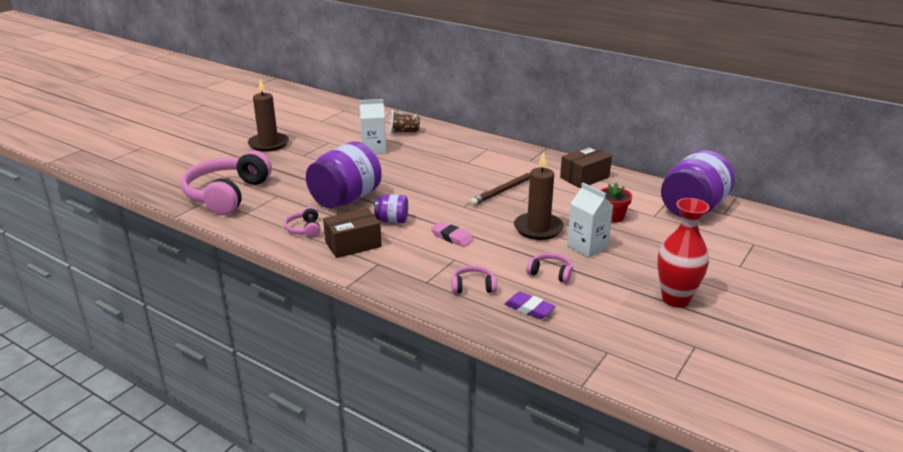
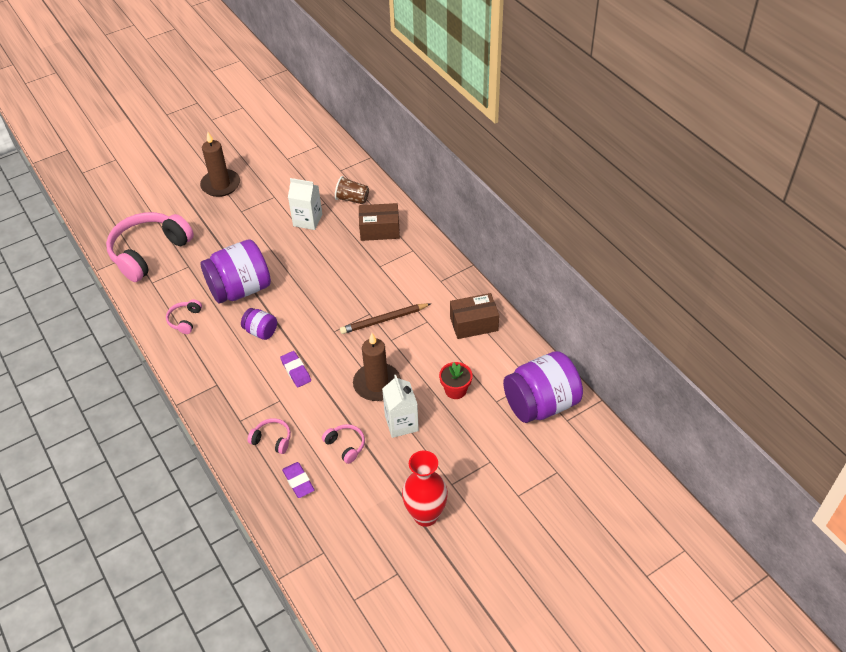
camera: 25 degrees right, 20 degrees up
brown box [323,208,382,258] -> brown box moved to [359,203,400,241]
pink eraser [431,222,474,247] -> purple eraser [280,351,311,387]

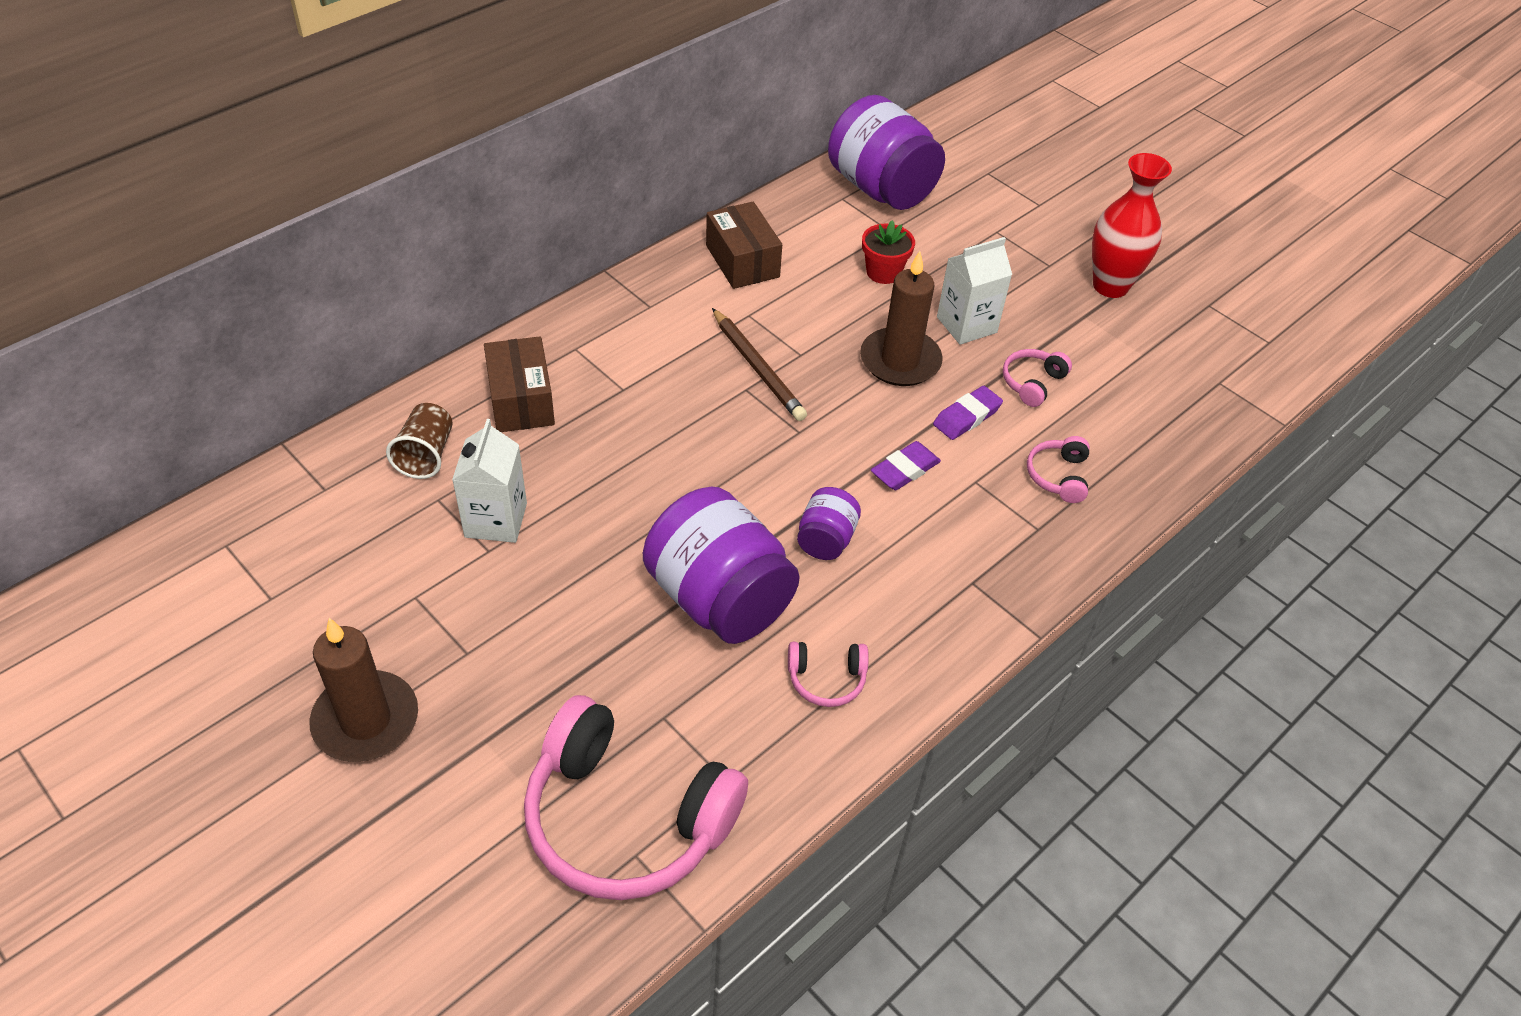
camera: 105 degrees left, 0 degrees up
purple eraser [282,462,315,498] -> purple eraser moved to [933,386,1003,440]

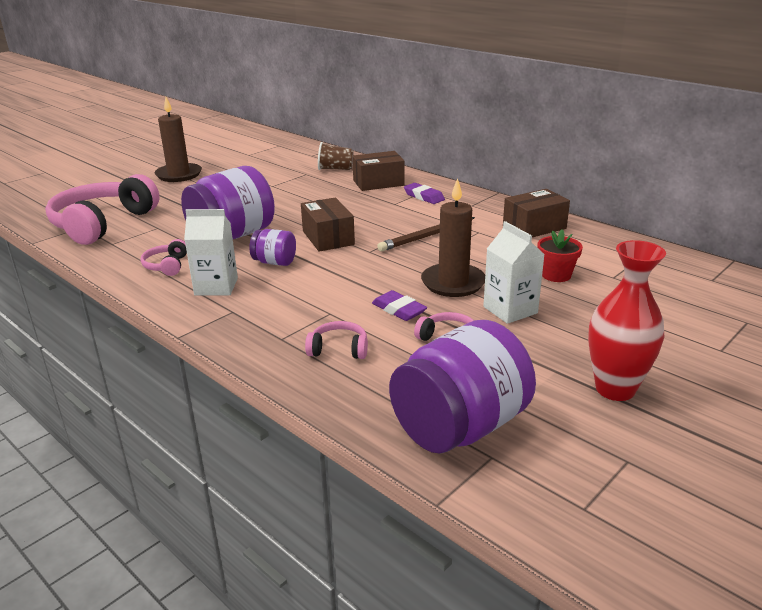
camera: 90 degrees right, 20 degrees down
white carton [452,419,527,543] -> white carton moved to [184,209,238,295]
purple jar [828,95,945,210] -> purple jar moved to [389,320,536,453]
purple eraser [871,441,941,490] -> purple eraser moved to [404,183,445,204]
none -> brown box [301,197,355,252]

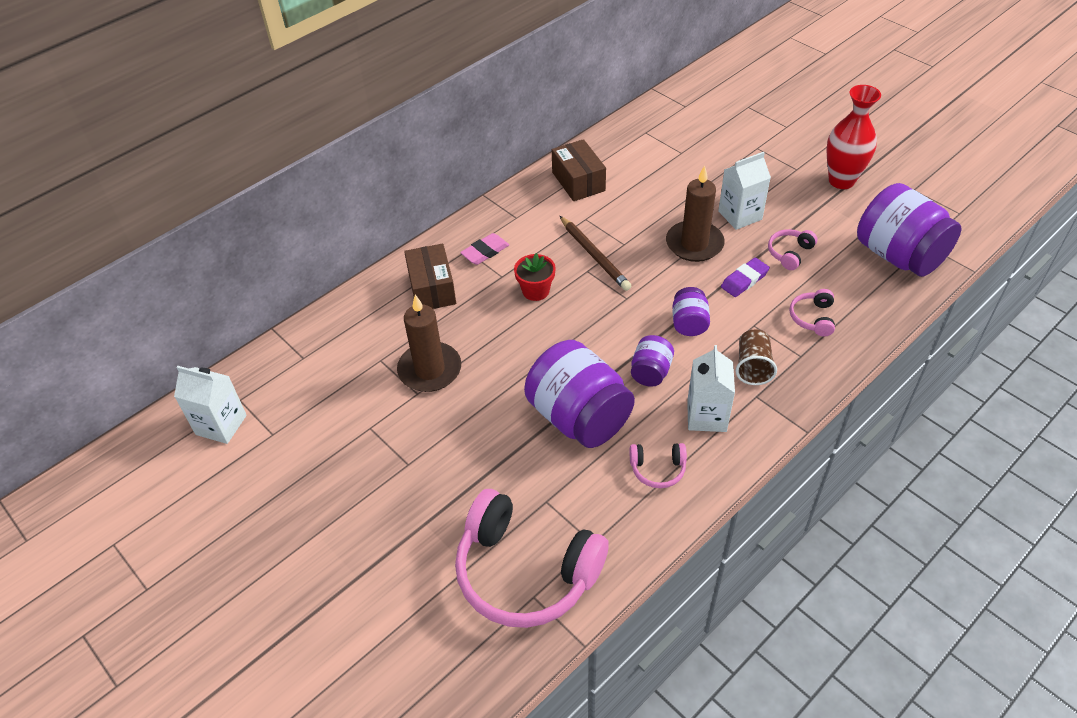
camera: 85 degrees left, 20 degrees up
brown candle [155,97,202,182] -> brown candle moved to [397,294,461,392]
brown box [301,197,355,252] -> none
brown cup [318,142,354,170] -> brown cup moved to [736,329,777,385]
purple eraser [404,183,445,204] -> pink eraser [460,233,509,265]
red flower pot [537,229,583,282] -> red flower pot moved to [514,253,556,301]
none -> white carton [174,366,247,444]
none -> purple jar [672,287,710,336]

